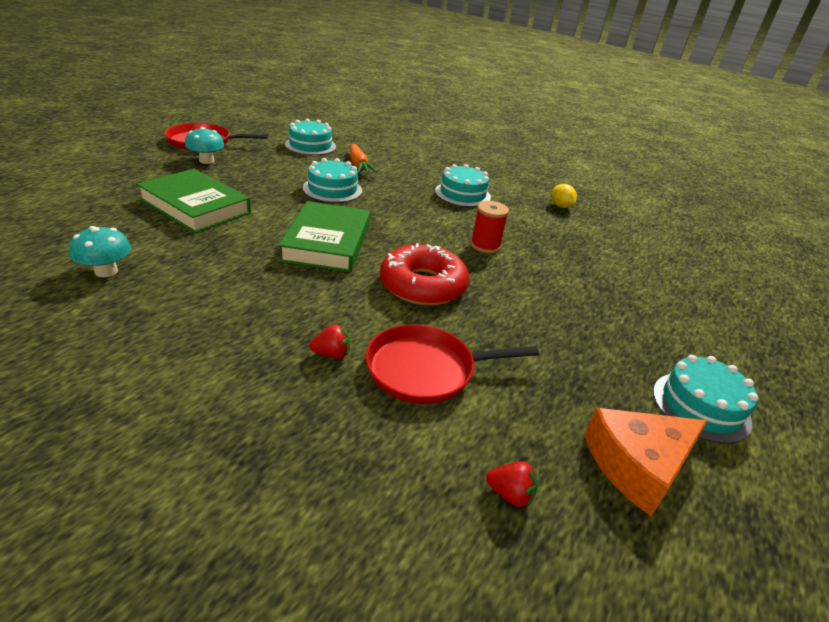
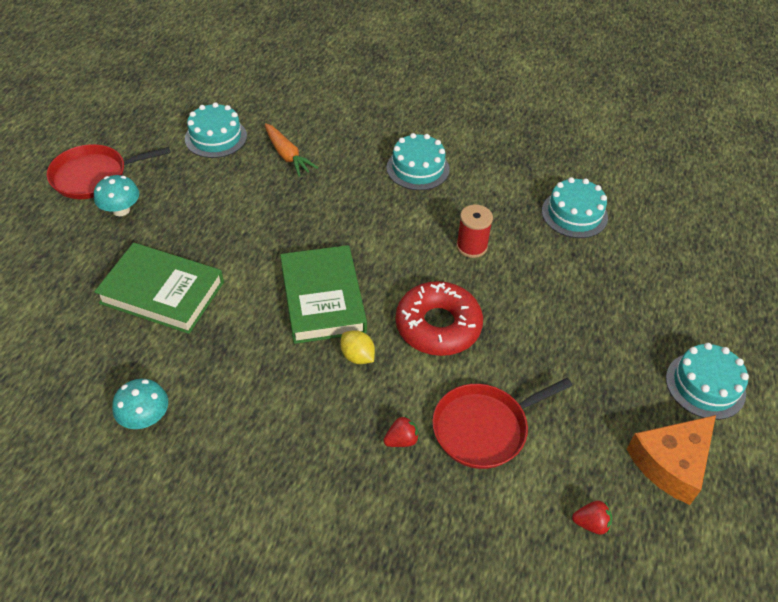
camera: 15 degrees left, 15 degrees up
turquoise cake [303,158,362,203] -> turquoise cake moved to [542,177,608,238]
yellow lemon [551,184,577,208] -> yellow lemon moved to [340,330,375,364]

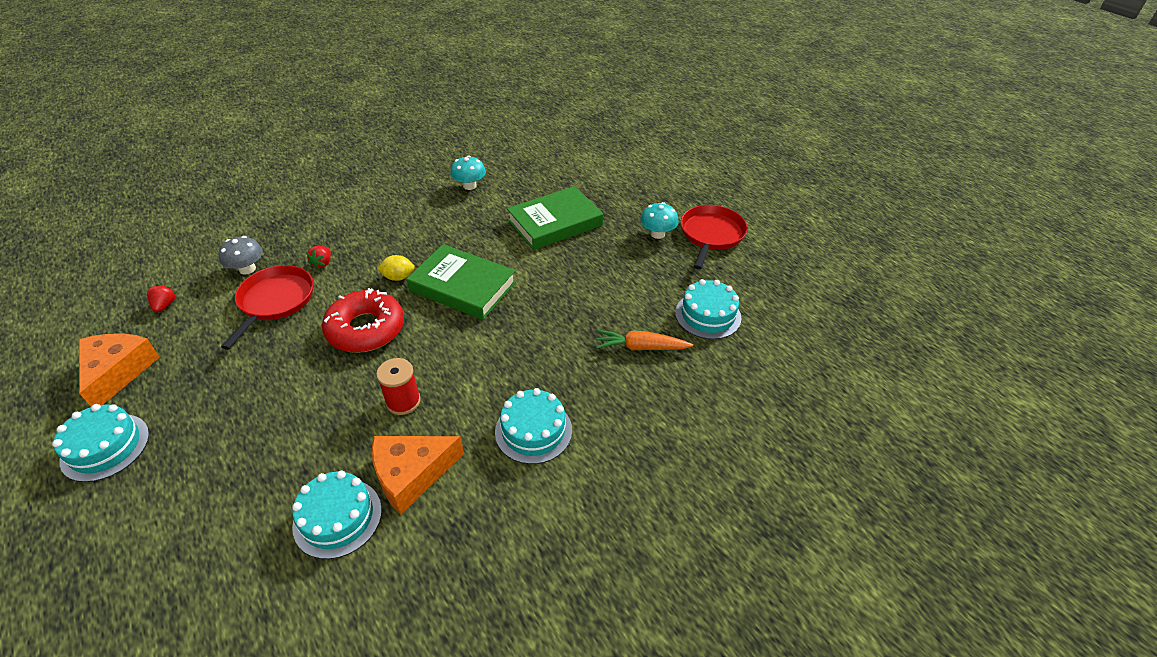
camera: 130 degrees right, 5 degrees down
red strawberry [572,501,612,535] -> red strawberry turned 135 degrees clockwise [147,284,176,313]
none -> grey mushroom [218,236,263,275]
none -> orange cheese [372,436,464,514]

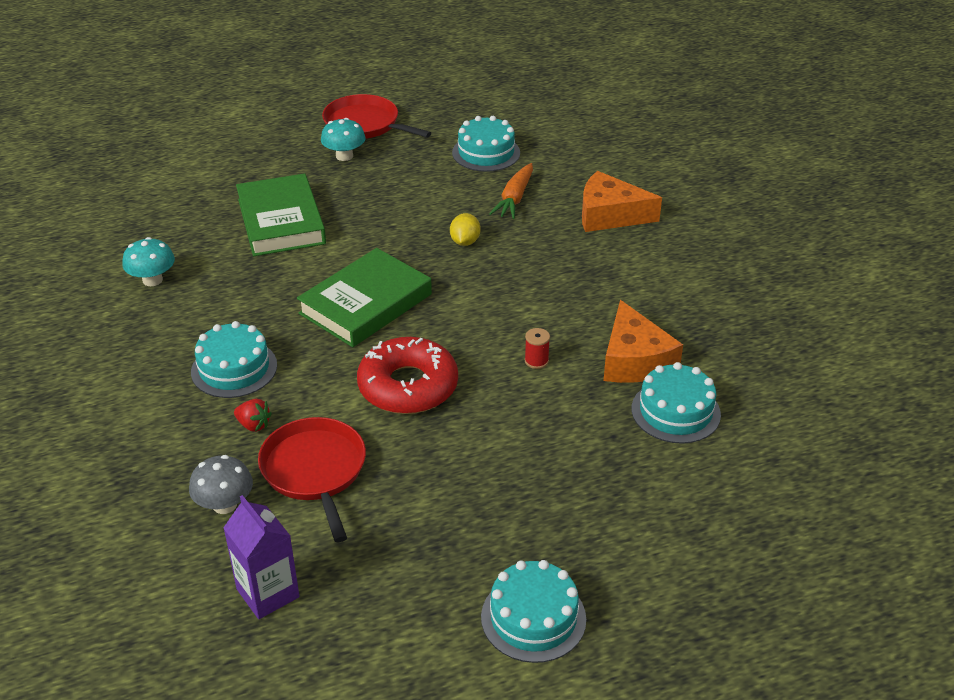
camera: 75 degrees left, 5 degrees down
orange cheese [79,333,160,407] -> orange cheese moved to [582,171,662,232]
red strawberry [147,284,176,313] -> purple carton [223,495,300,619]
red pan [221,265,314,350] -> red pan turned 45 degrees clockwise [258,417,366,542]
red spool [376,358,421,415] -> red spool [525,328,550,369], size x0.62
yellow lemon [377,255,415,281] -> yellow lemon moved to [450,213,481,246]
turquoise cake [495,388,572,464] -> turquoise cake moved to [191,321,277,398]

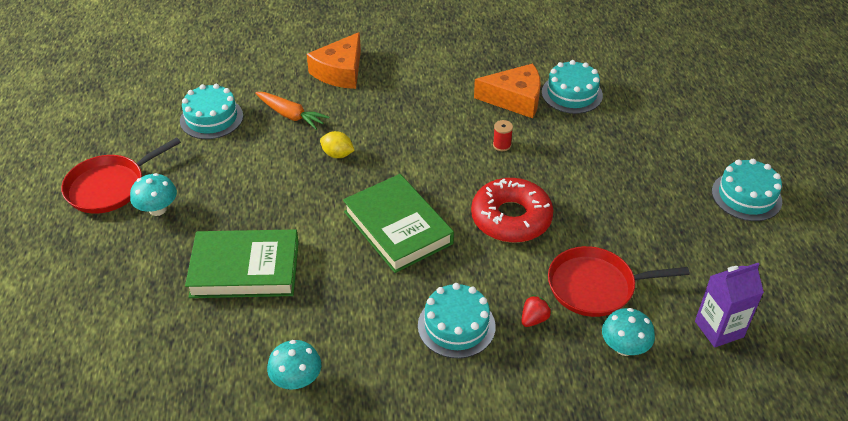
camera: 75 degrees left, 5 degrees up
grey mushroom [189,455,253,514] -> turquoise mushroom [602,308,655,356]

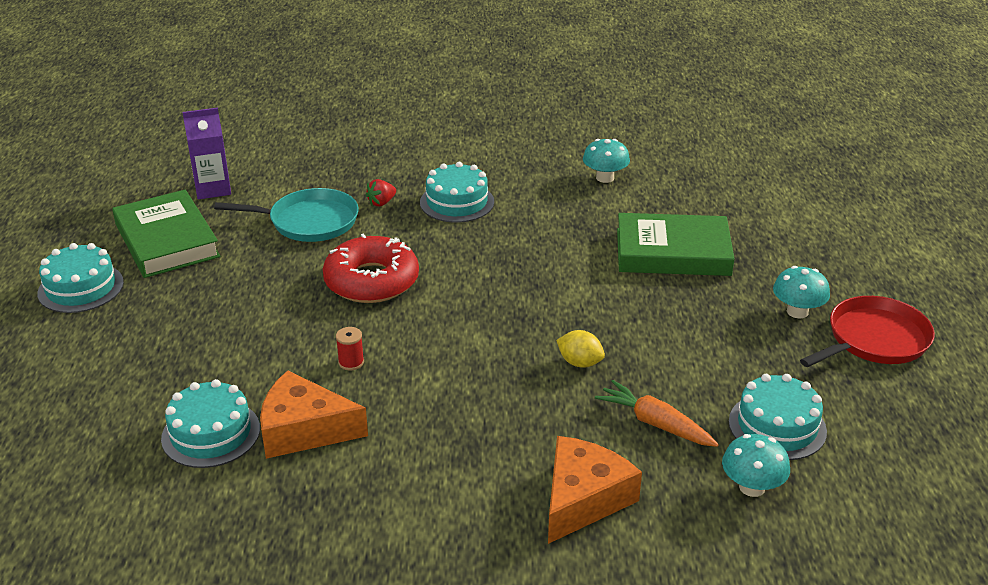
camera: 175 degrees left, 10 degrees down
green book [343,174,454,273] -> green book moved to [112,190,220,278]
red pan [548,246,690,317] -> turquoise pan [214,188,359,242]
turquoise mushroom [602,308,655,356] -> turquoise mushroom moved to [722,434,790,497]

